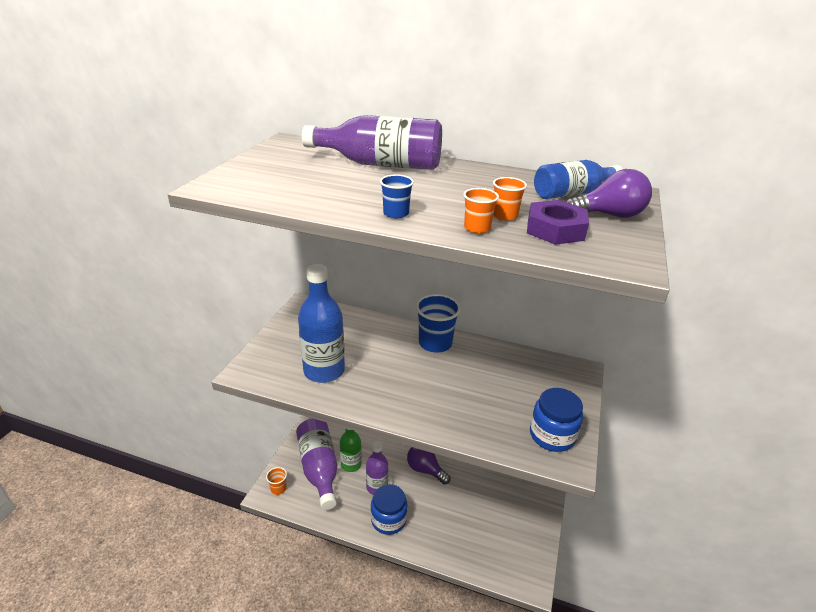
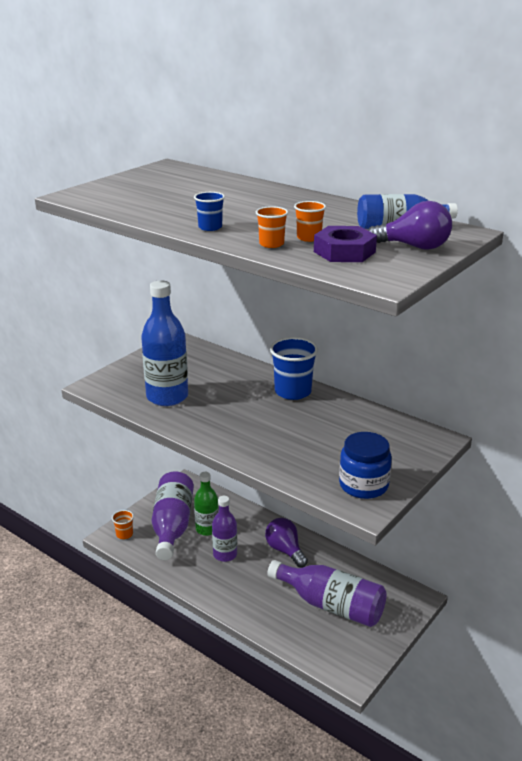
camera: 20 degrees right, 5 degrees down
purple bottle [302,115,442,170] -> purple bottle moved to [267,560,387,627]
blue jar [371,484,407,535] -> none

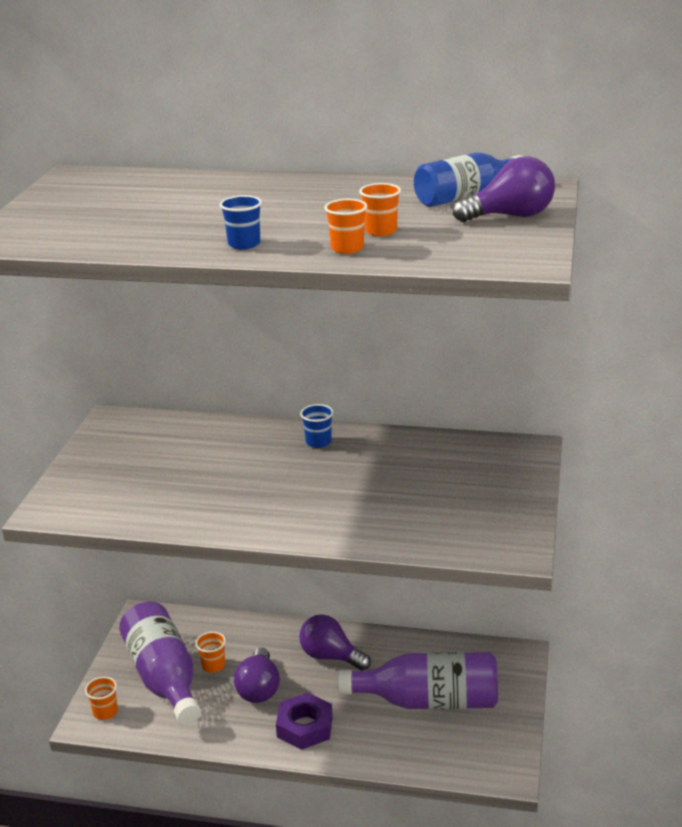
camera: 25 degrees left, 0 degrees up
blue bottle [141,280,188,406] -> none
green bottle [194,472,219,536] -> orange cup [195,632,226,673]
purple bottle [212,496,237,562] -> purple light bulb [234,647,280,703]
blue cup [270,337,318,400] -> blue cup [300,404,334,448], size x0.52
purple nut [314,226,377,262] -> purple nut moved to [276,692,333,750]
blue jar [339,432,392,499] -> none

